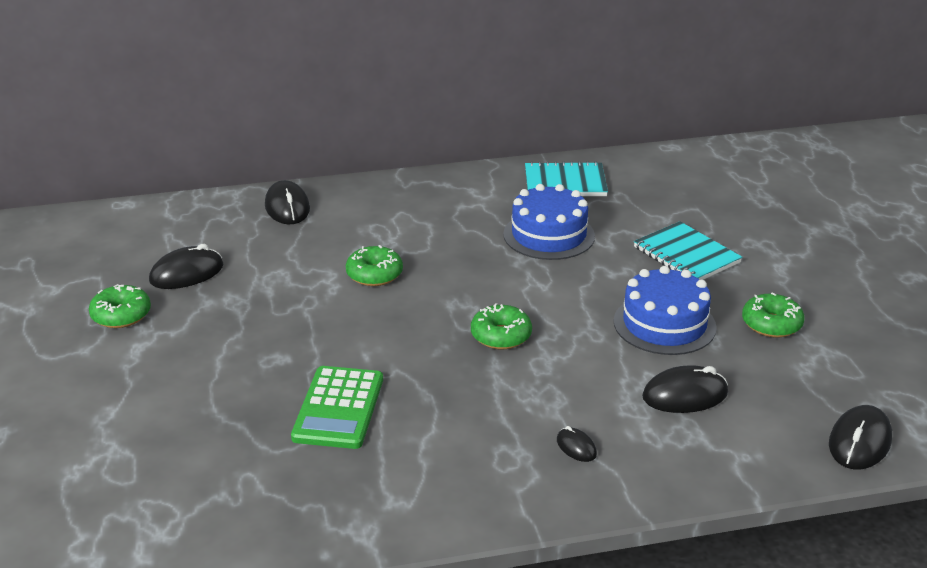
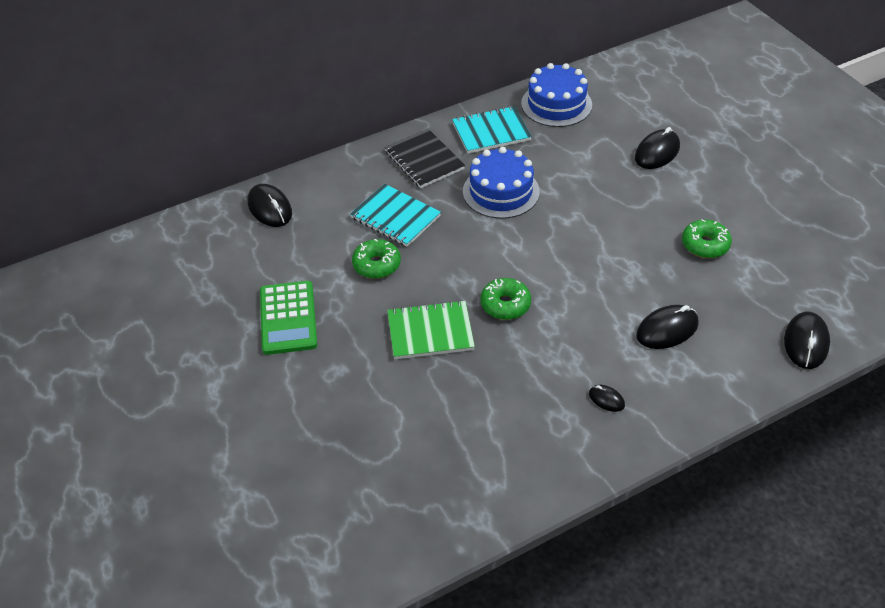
camera: 15 degrees left, 15 degrees up
green donut [89,284,151,328] -> none
black mouse [149,244,224,289] -> black mouse moved to [635,127,680,169]
green calculator [291,366,383,449] -> green calculator moved to [260,281,317,355]
blue cake [614,266,717,355] -> blue cake moved to [521,63,592,127]
turquoise notebook [634,221,742,280] -> turquoise notebook moved to [350,184,441,247]
none -> black notebook [384,129,465,188]
none -> green notebook [387,300,475,359]

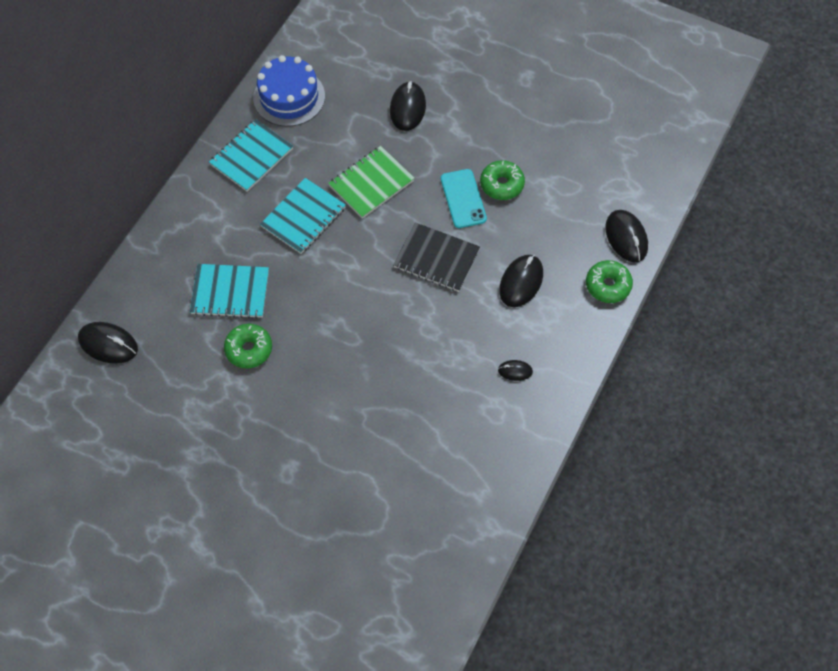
camera: 35 degrees left, 15 degrees up
green calculator [260,281,317,355] -> none
black notebook [384,129,465,188] -> black notebook moved to [393,222,480,292]
green notebook [387,300,475,359] -> green notebook moved to [328,146,415,219]
blue cake [463,147,540,219] -> turquoise notebook [260,178,346,254]
green donut [481,278,531,320] -> green donut moved to [586,260,633,303]
none -> turquoise phone [441,169,487,228]

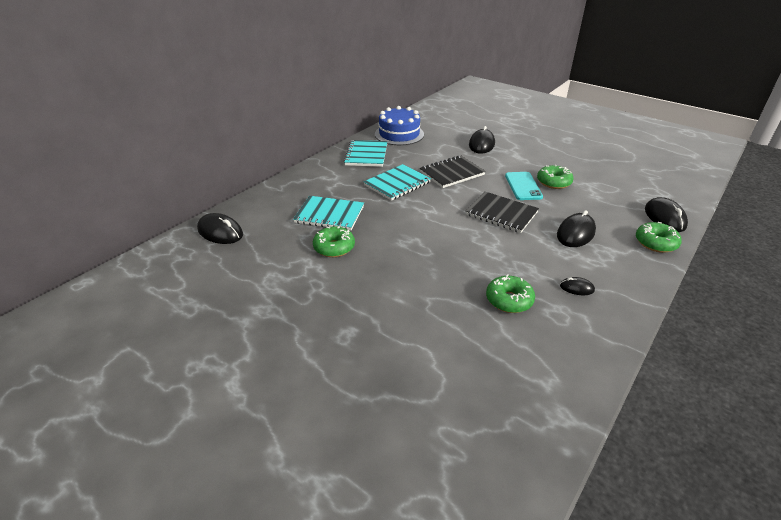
camera: 10 degrees right, 25 degrees down
turquoise notebook [209,119,293,192] -> turquoise notebook turned 45 degrees counterclockwise [344,140,387,167]
green notebook [328,146,415,219] -> black notebook [420,155,486,188]
none -> green donut [486,274,535,313]

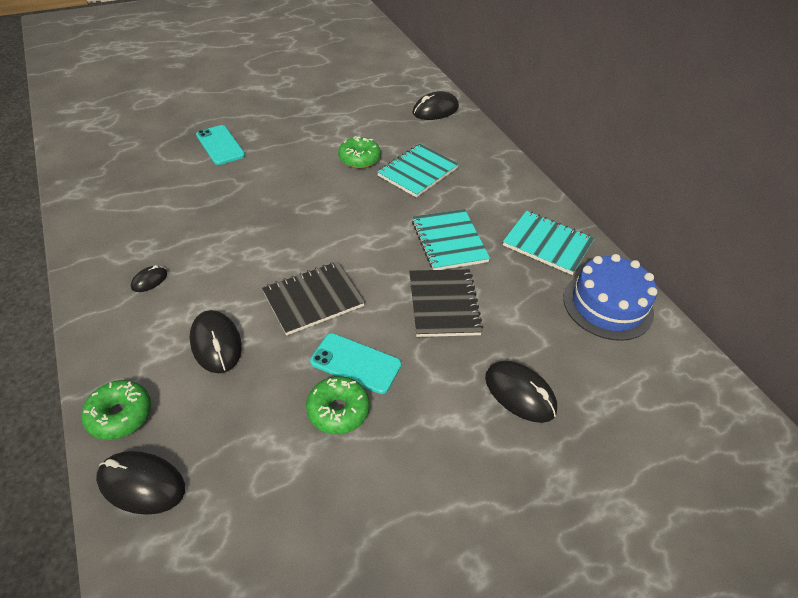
camera: 115 degrees right, 10 degrees up
green donut [486,274,535,313] -> none
none -> turquoise phone [196,125,245,165]

